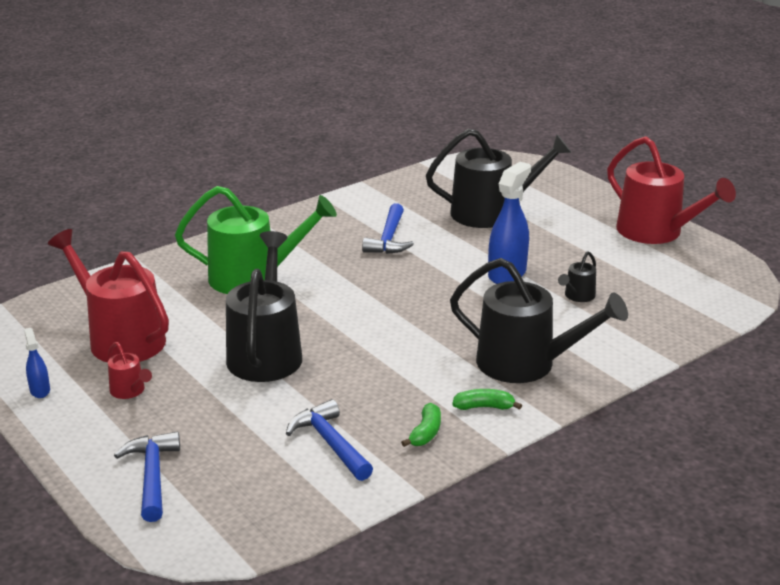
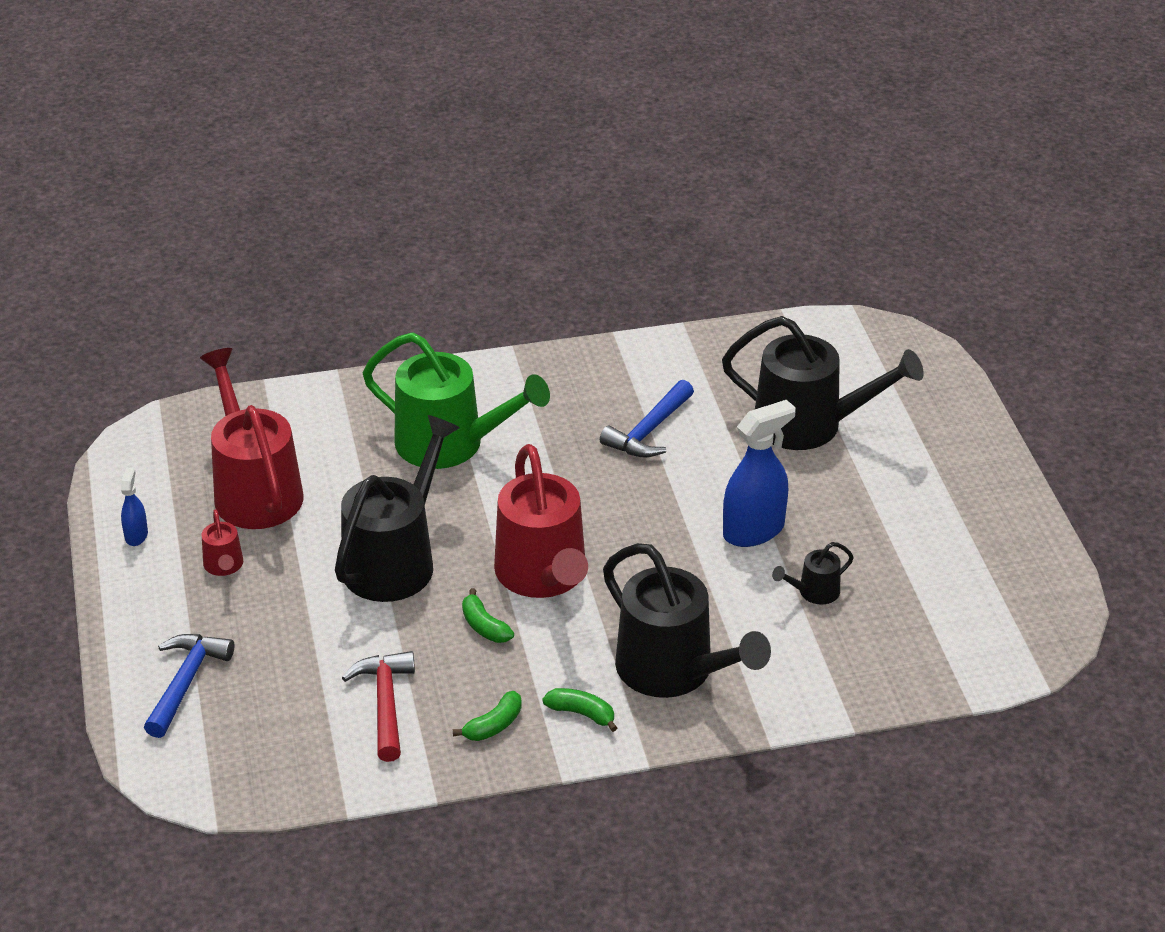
camera: 25 degrees right, 10 degrees up
blue hammer [286,399,373,481] -> red hammer [342,651,415,762]
red watering can [607,136,736,244] -> red watering can moved to [494,444,588,598]
none -> green banana [462,588,514,643]

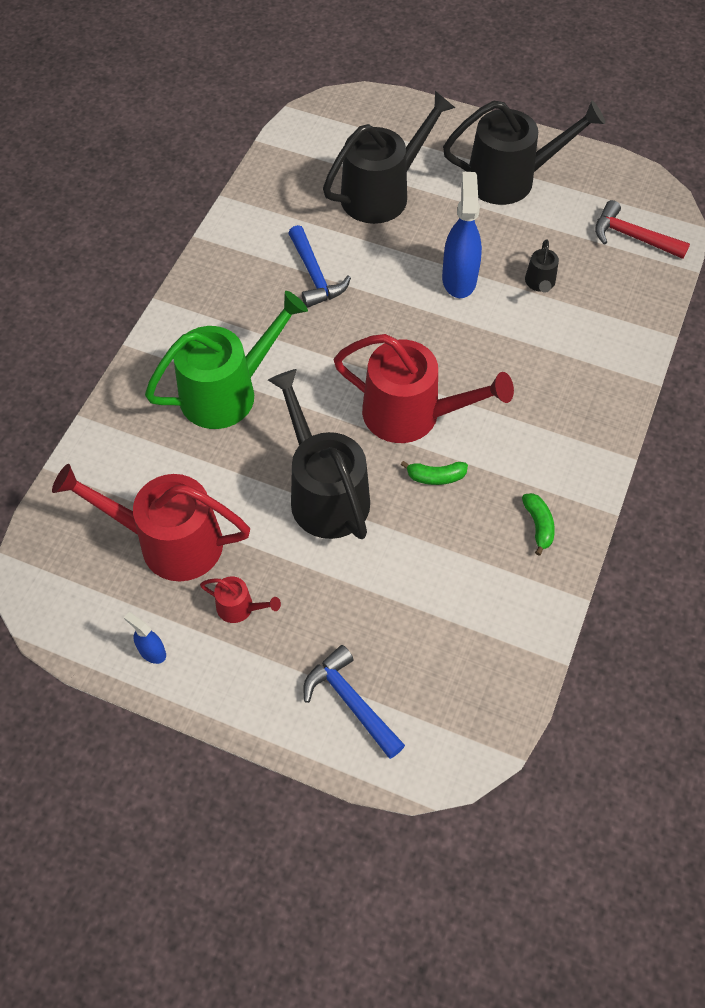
camera: 55 degrees left, 20 degrees up
red hammer [342,651,415,762] -> red hammer moved to [595,200,690,259]
green banana [542,688,617,732] -> none
black watering can [603,543,771,698] -> black watering can moved to [443,100,605,205]

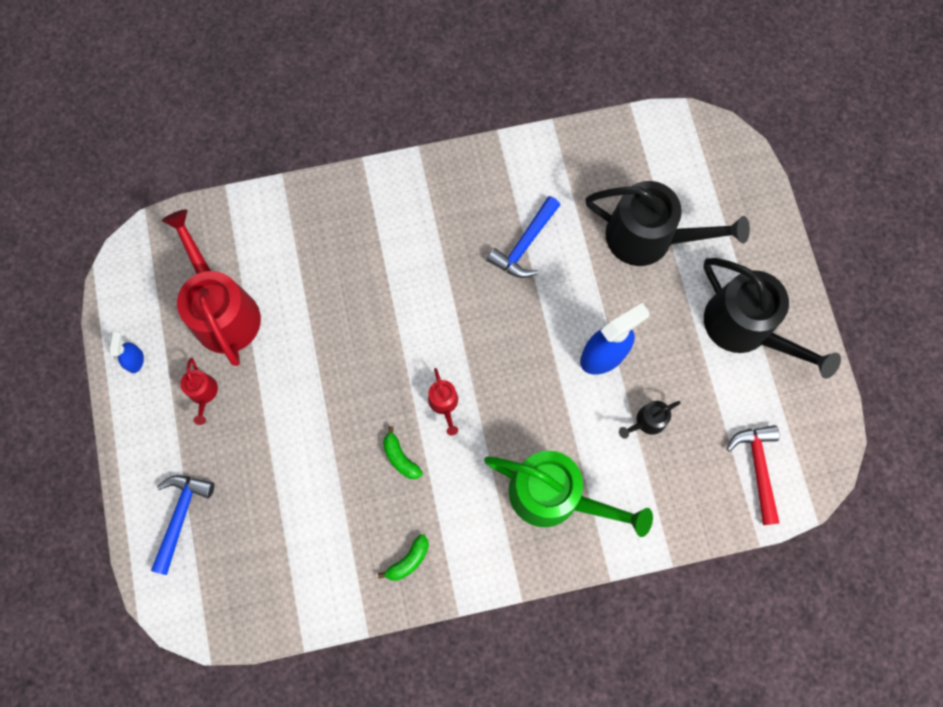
camera: 55 degrees right, 15 degrees up
green watering can [145,291,308,429] -> green watering can moved to [484,451,653,537]
black watering can [268,369,370,539] -> none
red watering can [333,334,514,443] -> red watering can [428,368,458,436], size x0.44

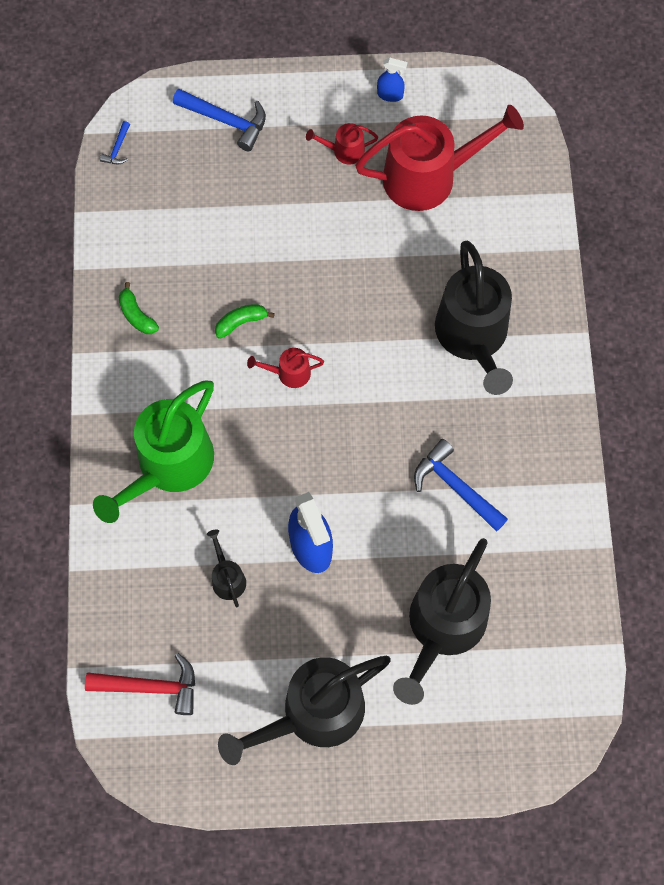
camera: 100 degrees right, 5 degrees down
none -> blue hammer [100,121,130,165]
none -> black watering can [435,241,513,395]

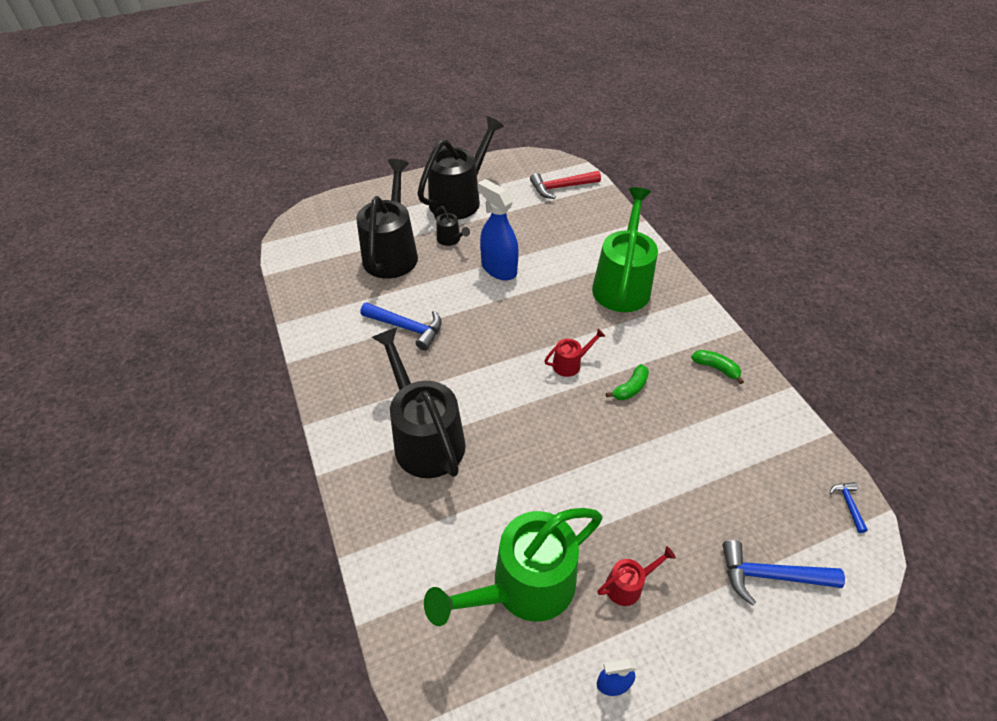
camera: 160 degrees right, 20 degrees down
black watering can [207,529,246,607] -> black watering can moved to [434,206,470,246]
red watering can [355,105,524,211] -> green watering can [424,508,602,626]

